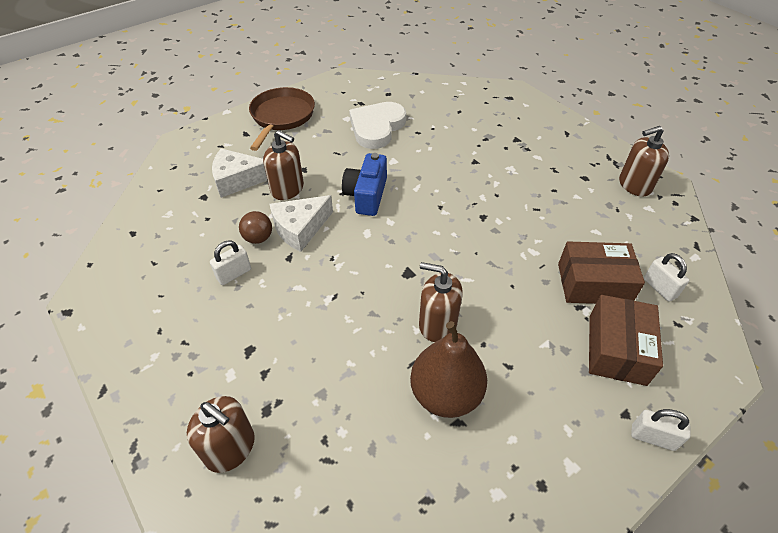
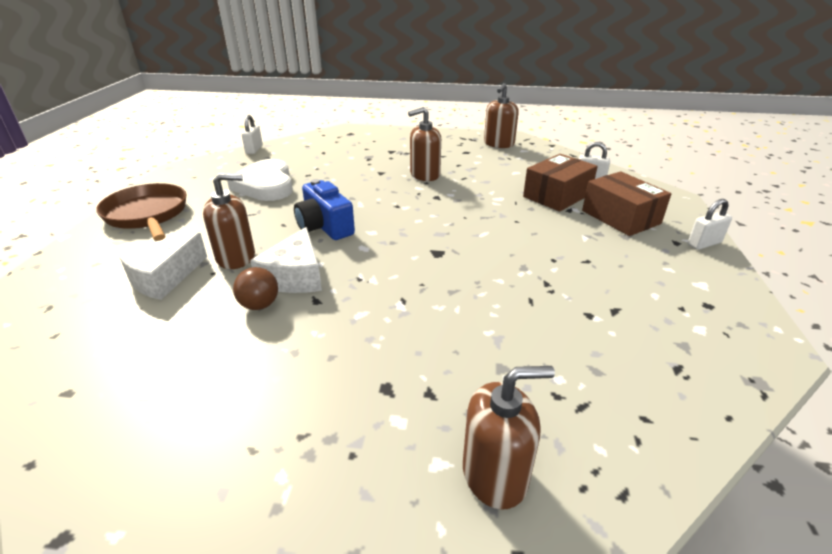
camera: 45 degrees left, 15 degrees down
white padlock [210,241,251,285] -> white padlock moved to [241,115,263,154]
brown pear [410,321,487,418] -> none
brown soap dispenser [419,262,463,342] -> brown soap dispenser moved to [408,107,441,181]

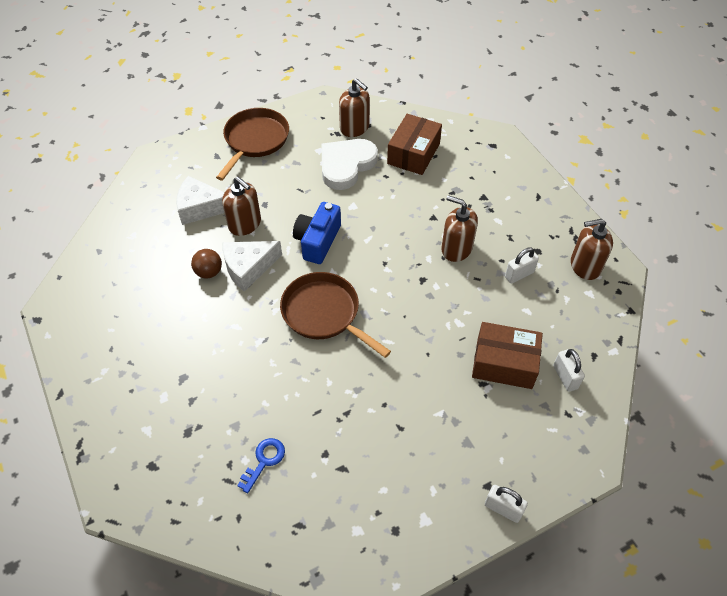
camera: 55 degrees right, 20 degrees up
white padlock [241,115,263,154] -> white padlock moved to [505,247,539,284]
brown soap dispenser [463,366,555,510] -> brown soap dispenser moved to [339,78,370,137]
brown box [582,171,671,236] -> brown box moved to [387,114,442,175]
none -> blue key [237,438,285,494]
none -> brown pan [280,272,391,358]

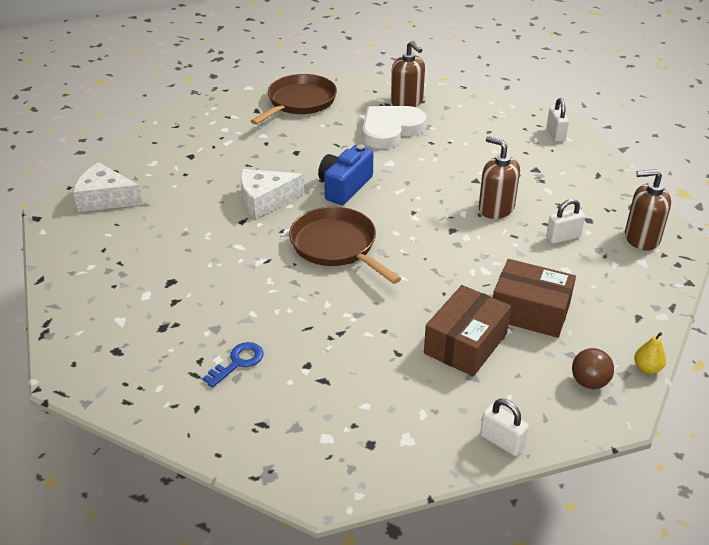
camera: 10 degrees right, 15 degrees down
white cheese [176,176,225,225] -> white cheese moved to [73,162,142,212]
brown ball [191,249,222,279] -> brown ball moved to [572,348,614,389]
brown soap dispenser [222,177,261,236] -> none
brown box [387,114,442,175] -> brown box moved to [424,285,511,376]
white padlock [553,349,585,392] -> white padlock moved to [547,98,569,142]
none -> yellow pear [634,332,666,374]

